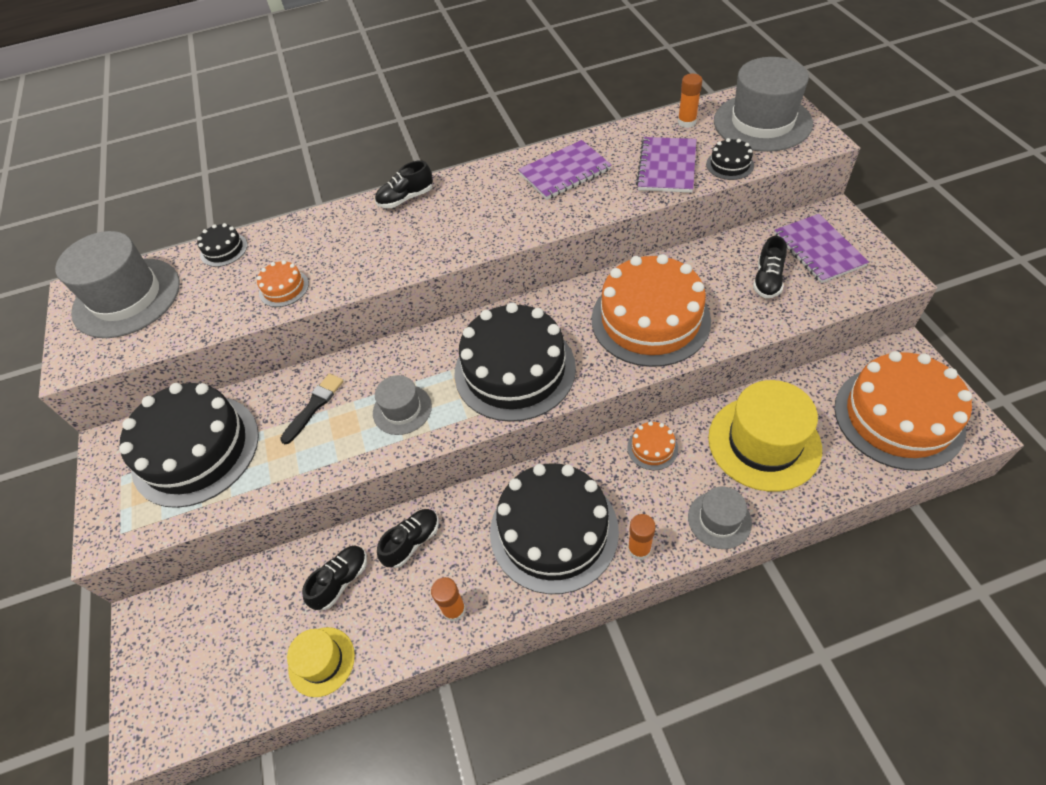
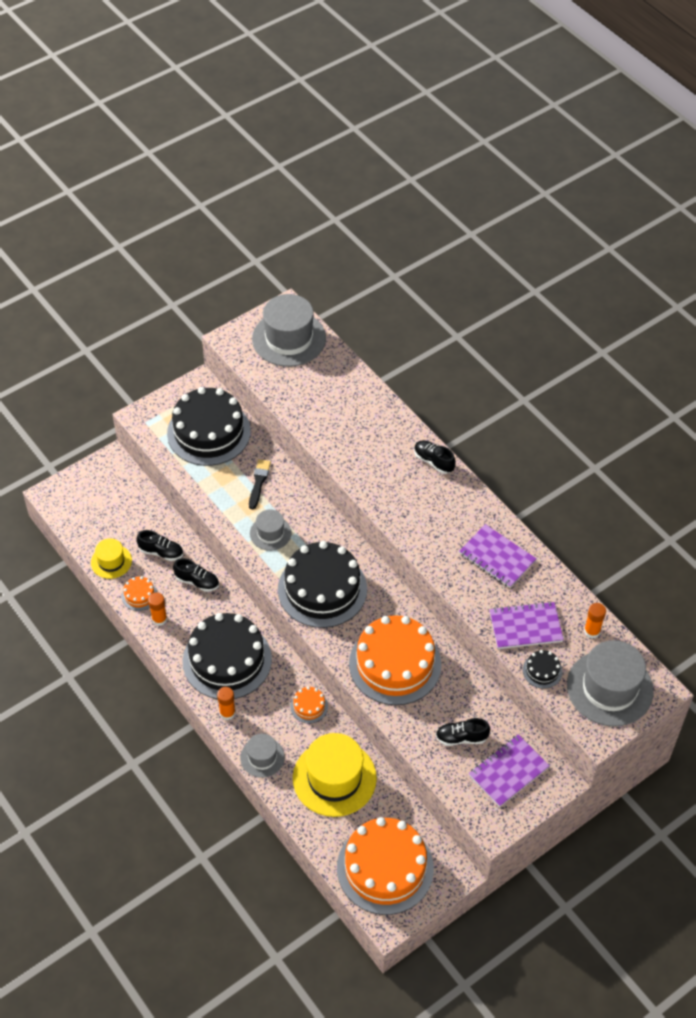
camera: 65 degrees right, 0 degrees up
black cake [197,223,248,267] -> none
orange cake [257,260,309,307] -> orange cake moved to [122,576,158,611]
black brush [280,374,344,444] -> black brush turned 90 degrees counterclockwise [249,459,271,509]

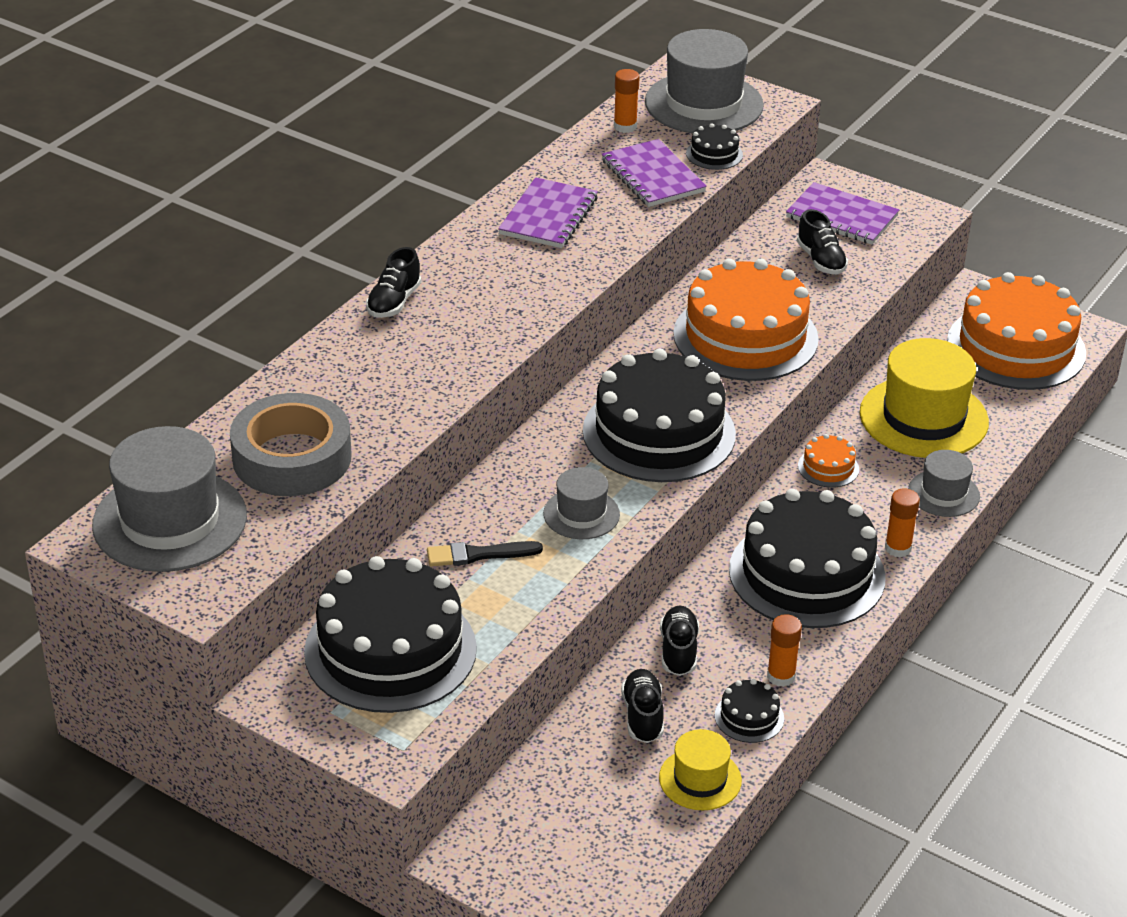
camera: 110 degrees left, 15 degrees down
orange cake [122,576,158,611] -> black cake [715,679,784,743]
none -> grey tape [230,393,352,496]

